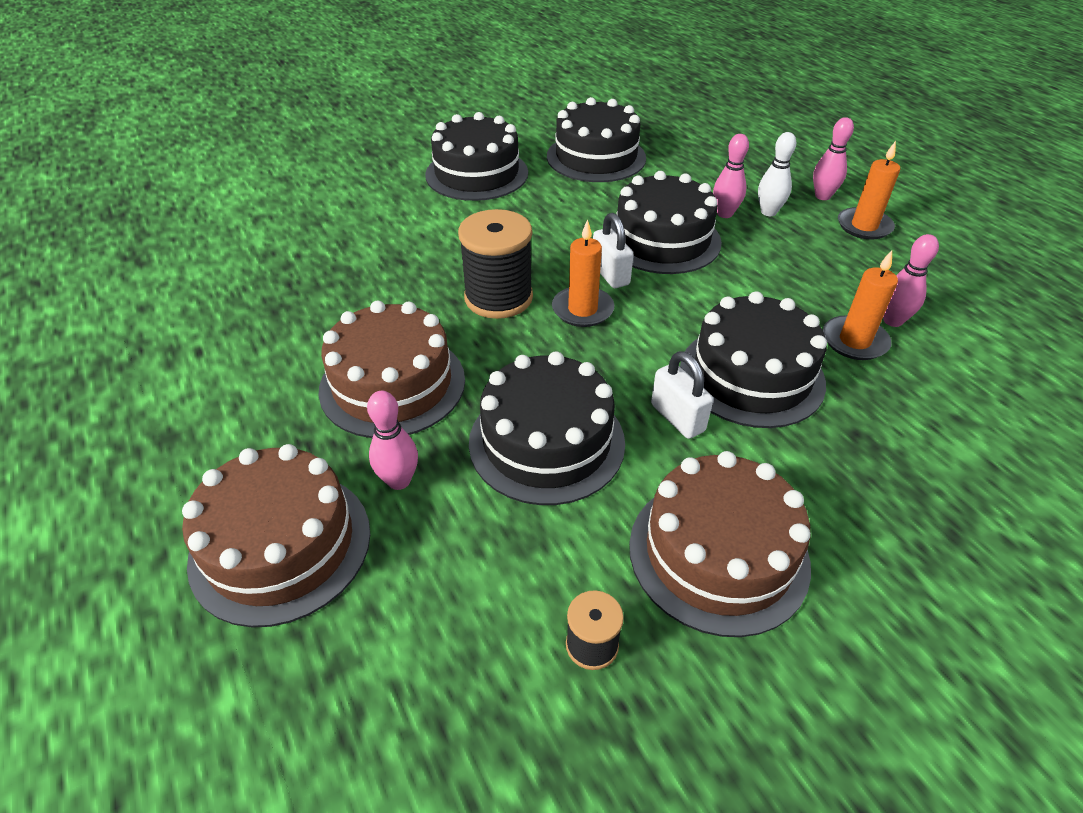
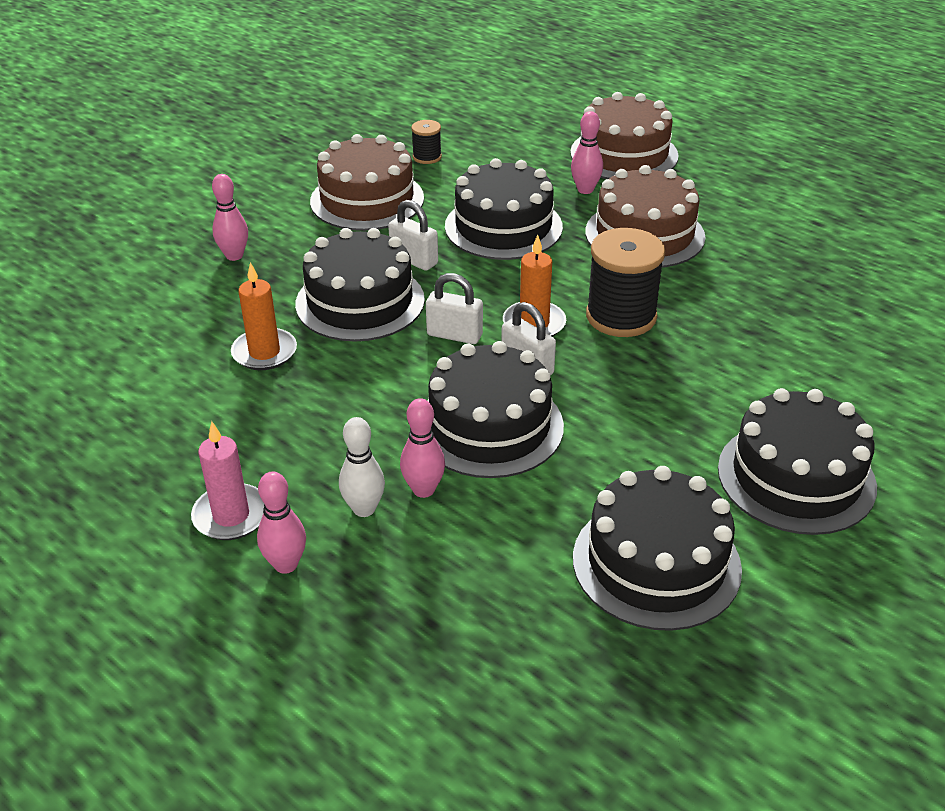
camera: 160 degrees right, 5 degrees down
orange candle [838,141,900,240] -> pink candle [191,421,264,540]
pink bowling pin [883,234,939,327] -> pink bowling pin moved to [212,174,248,261]
none -> white padlock [426,273,483,344]

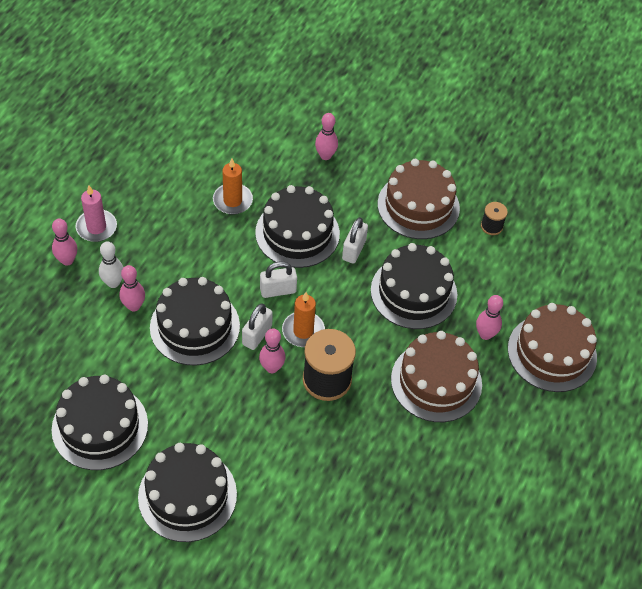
camera: 70 degrees right, 15 degrees up
white padlock [426,273,483,344] -> white padlock turned 75 degrees clockwise [260,261,297,298]
none -> pink bowling pin [259,328,285,373]

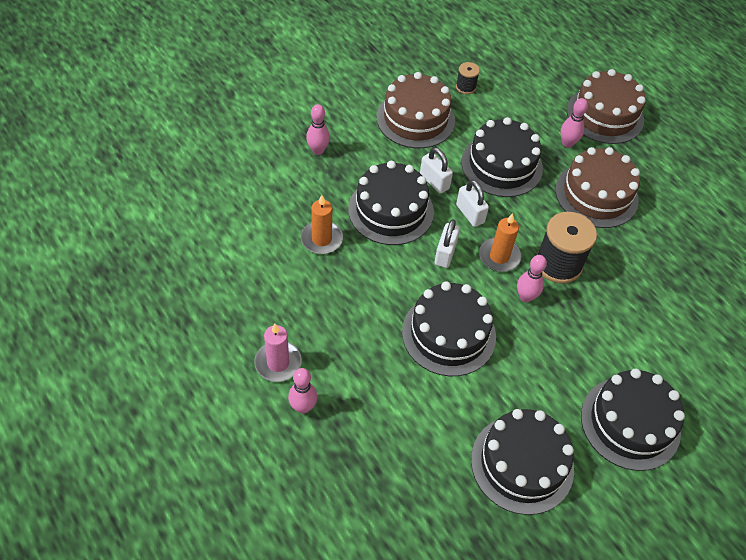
camera: 60 degrees left, 0 degrees up
white bowling pin [99,241,124,288] -> none
pink bowling pin [119,265,145,311] -> none
white padlock [242,303,273,350] -> white padlock moved to [456,179,489,227]

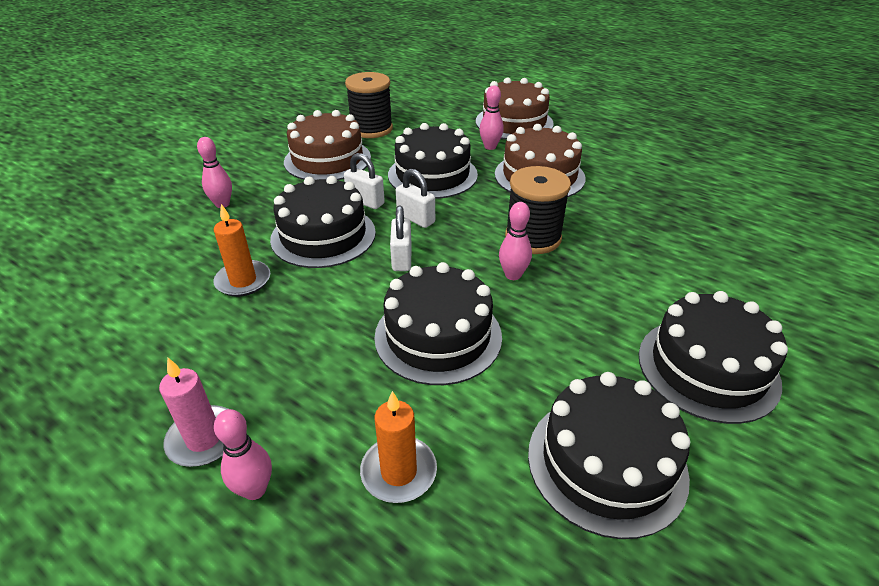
camera: 15 degrees left, 15 degrees down
black spool [456,62,480,94] -> black spool [345,72,393,138], size x1.99
orange candle [479,213,521,272] -> orange candle moved to [360,391,437,503]

